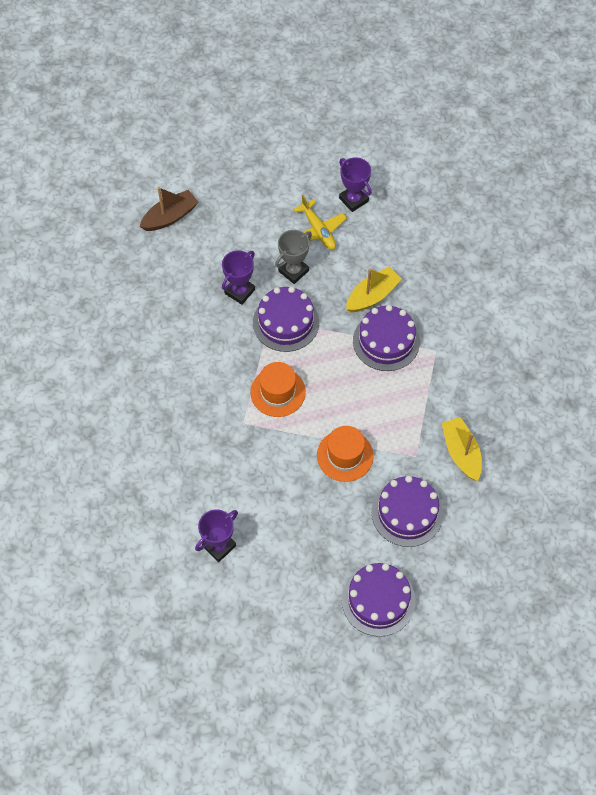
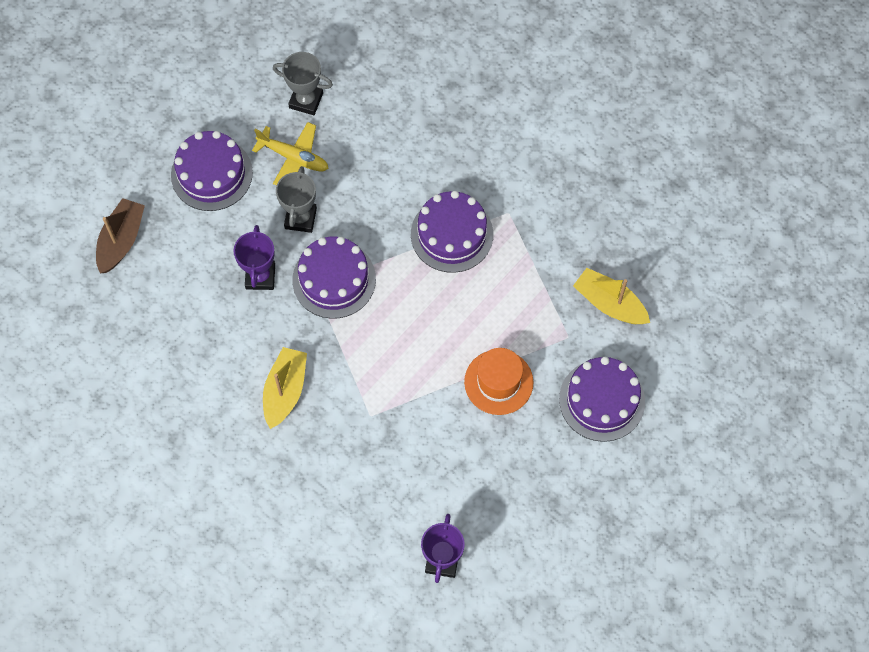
camera: 35 degrees left, 5 degrees up
orange hat [250,362,306,417] -> none
purple trophy [339,157,372,212] -> grey trophy [273,52,333,115]
purple cake [342,563,416,637] -> purple cake moved to [171,131,253,211]
yellow boat [346,267,402,312] -> yellow boat moved to [263,347,307,429]

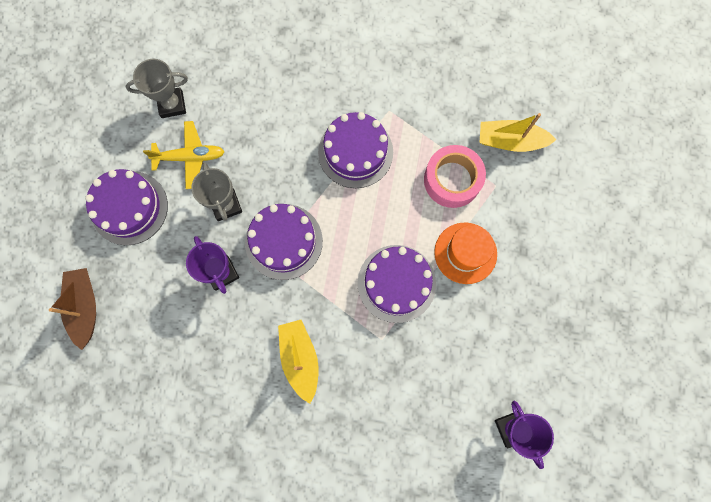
camera: 30 degrees left, 10 degrees up
purple cake [559,357,645,442] -> purple cake moved to [358,245,436,323]
none -> pink tape [424,145,486,208]

